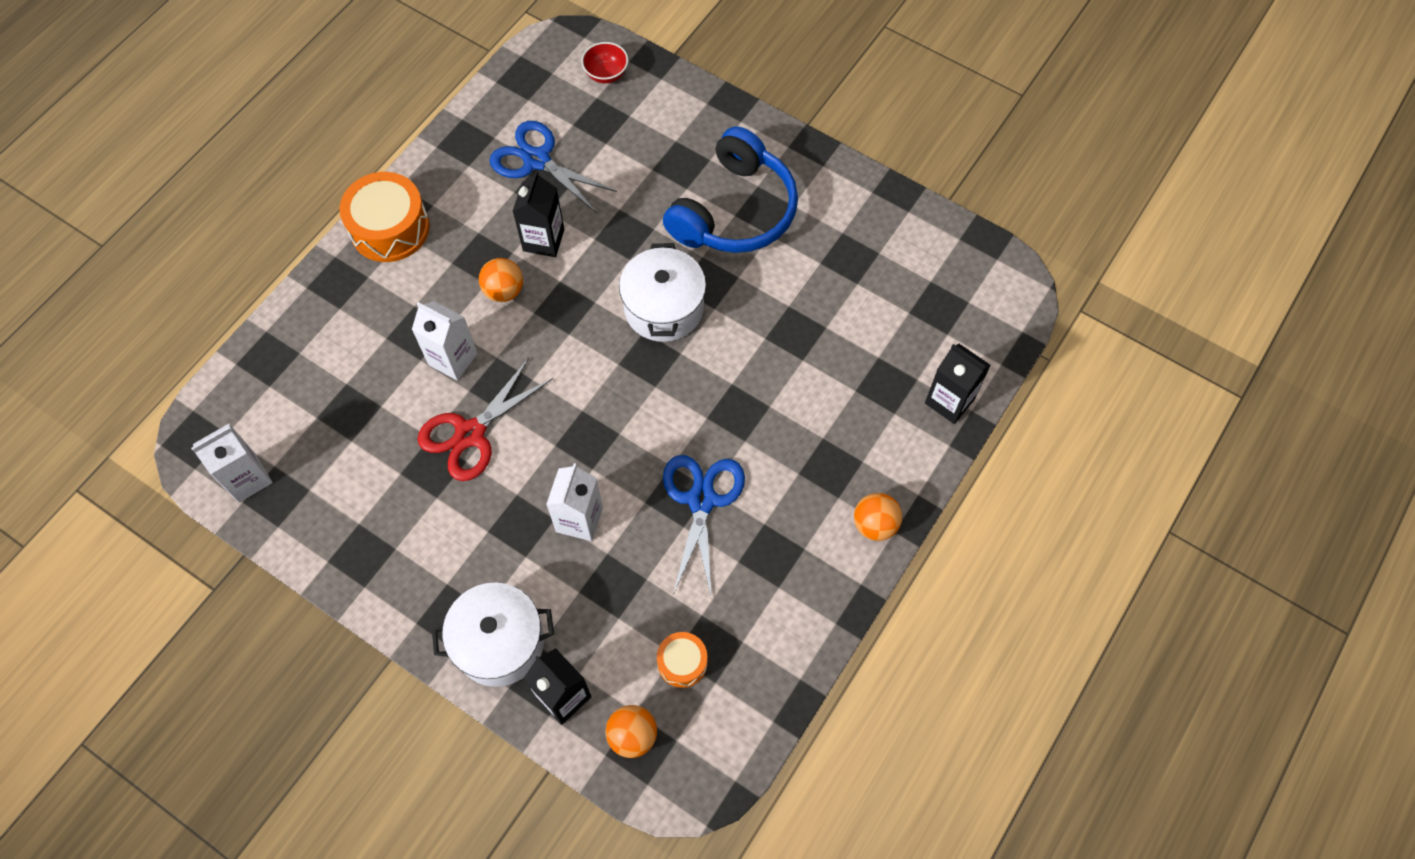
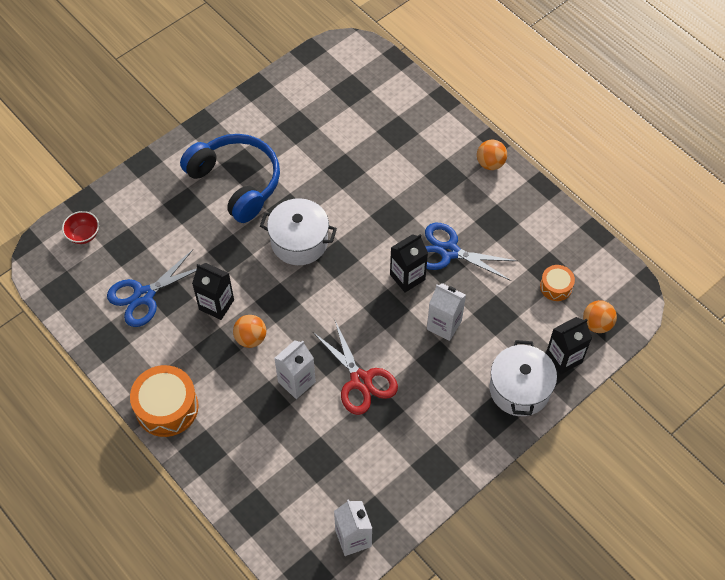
camera: 75 degrees left, 5 degrees down
black carton [925,344,991,424] -> black carton moved to [390,234,428,293]

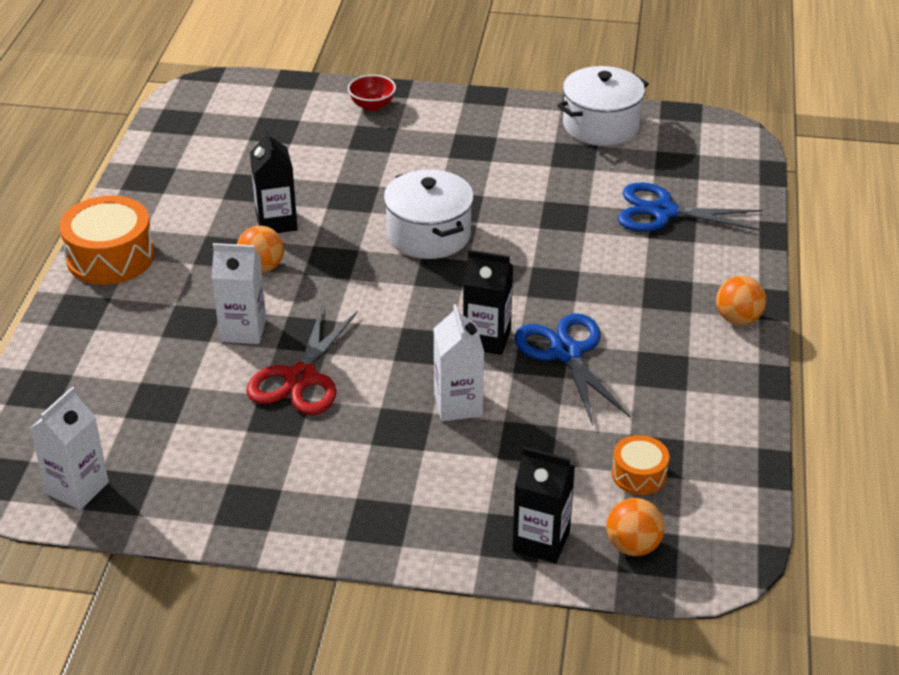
camera: 50 degrees right, 20 degrees down
red bowl [62,211,99,244] -> red bowl moved to [348,75,396,111]
blue scissors [107,250,196,327] -> blue scissors moved to [618,182,762,232]
blue headphones [180,134,280,223] -> none
white pot [489,340,557,416] -> white pot moved to [557,66,649,146]

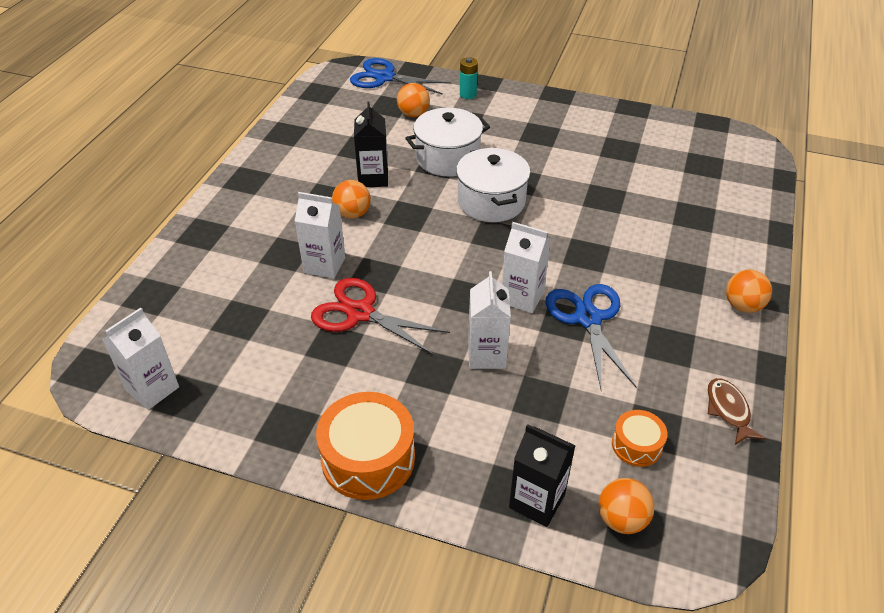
camera: 10 degrees right, 5 degrees up
orange drum [59,196,155,285] -> orange drum moved to [316,392,415,500]
red scissors [246,306,358,415] -> red scissors turned 90 degrees clockwise [311,278,450,355]
red bowl [348,75,396,111] -> turquoise battery [460,57,478,99]
black carton [463,250,513,355] -> white carton [502,222,551,313]
white pot [557,66,649,146] -> white pot moved to [406,108,490,176]
blue scissors [618,182,762,232] -> blue scissors moved to [350,58,451,95]
none -> orange ball [397,83,430,117]
none -> brown fish [707,378,766,445]

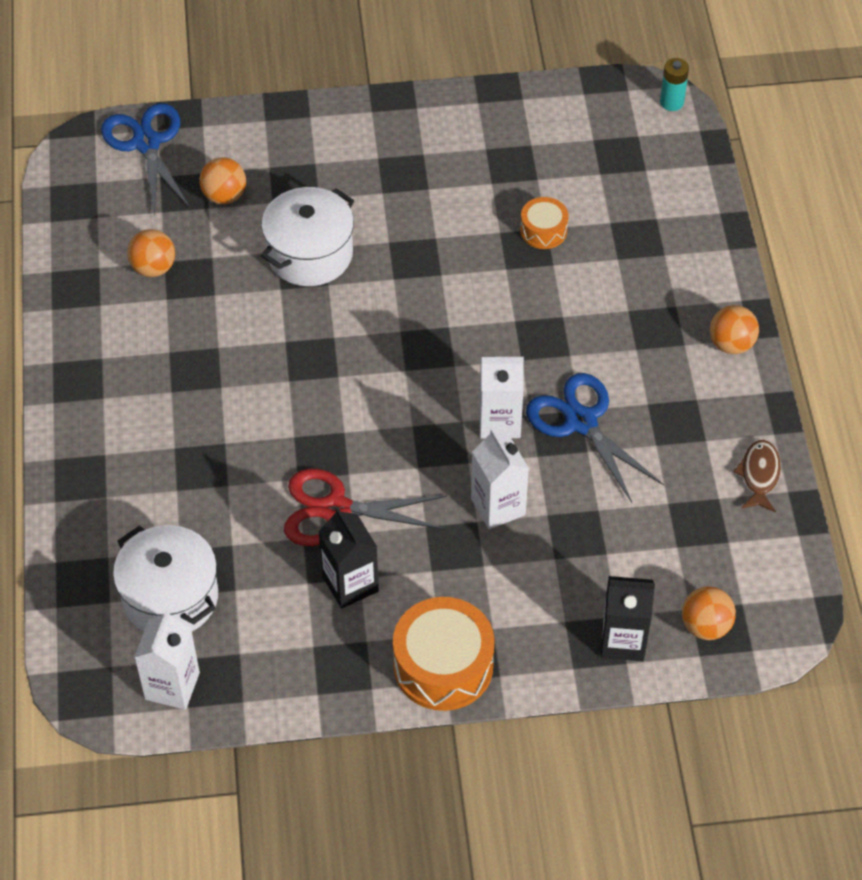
camera: 25 degrees left, 10 degrees up
white carton [295,192,345,279] -> none
orange ball [332,180,371,219] -> orange ball moved to [127,229,175,277]
blue scissors [350,58,451,95] -> blue scissors turned 75 degrees clockwise [101,103,190,217]
black carton [354,102,388,187] -> black carton moved to [318,507,379,609]
white pot [456,148,530,222] -> white pot moved to [113,525,218,632]
turquoise battery [460,57,478,99] -> turquoise battery moved to [660,58,689,111]
orange drum [612,410,667,467] -> orange drum moved to [520,197,569,249]
brown fish [707,378,766,445] -> brown fish turned 45 degrees clockwise [733,440,781,512]

